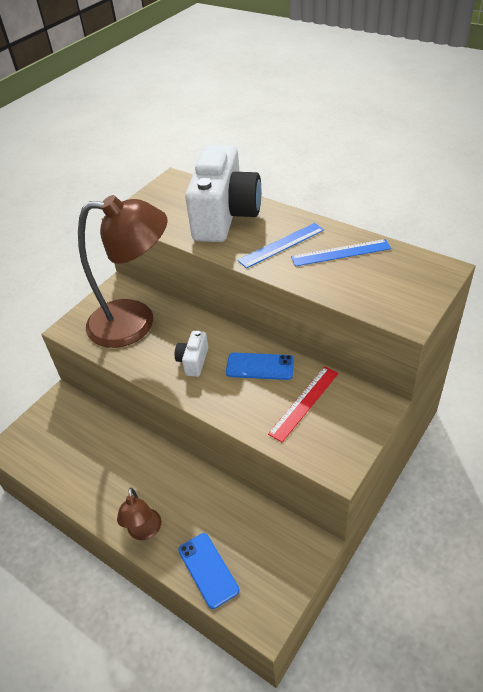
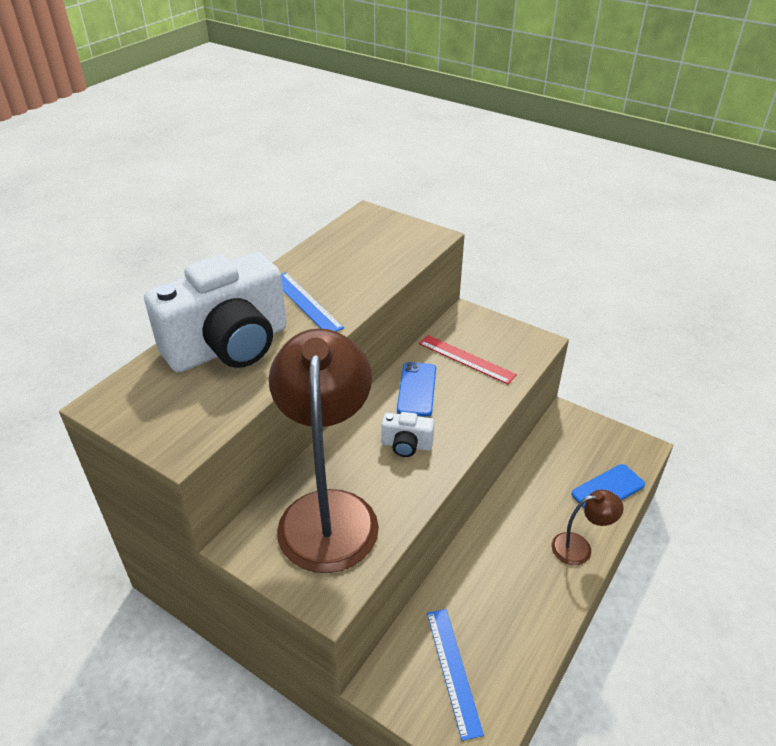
camera: 95 degrees left, 5 degrees down
white camera [185,145,262,242] -> white camera turned 135 degrees clockwise [144,252,287,373]
blue ruler [291,239,391,267] -> blue ruler moved to [427,609,484,741]

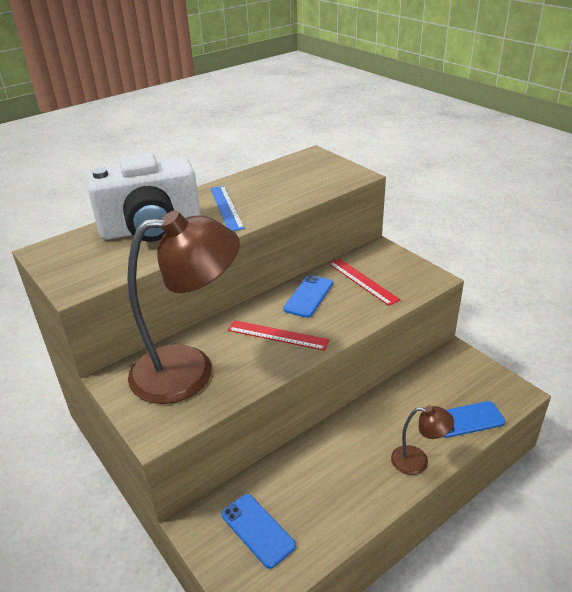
camera: 20 degrees right, 5 degrees down
brown lamp [269,328,379,573] -> brown lamp turned 60 degrees clockwise [127,211,240,404]
white camera [381,412,434,457] -> red ruler [228,320,330,351]
blue ruler [427,609,484,741] -> blue phone [221,494,296,569]

